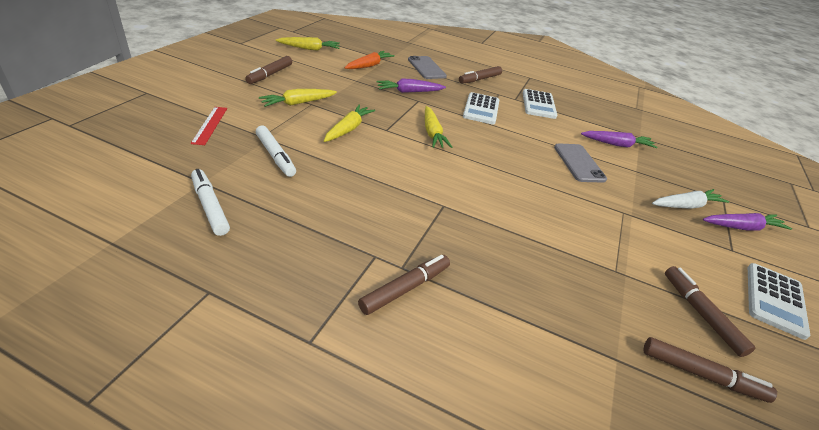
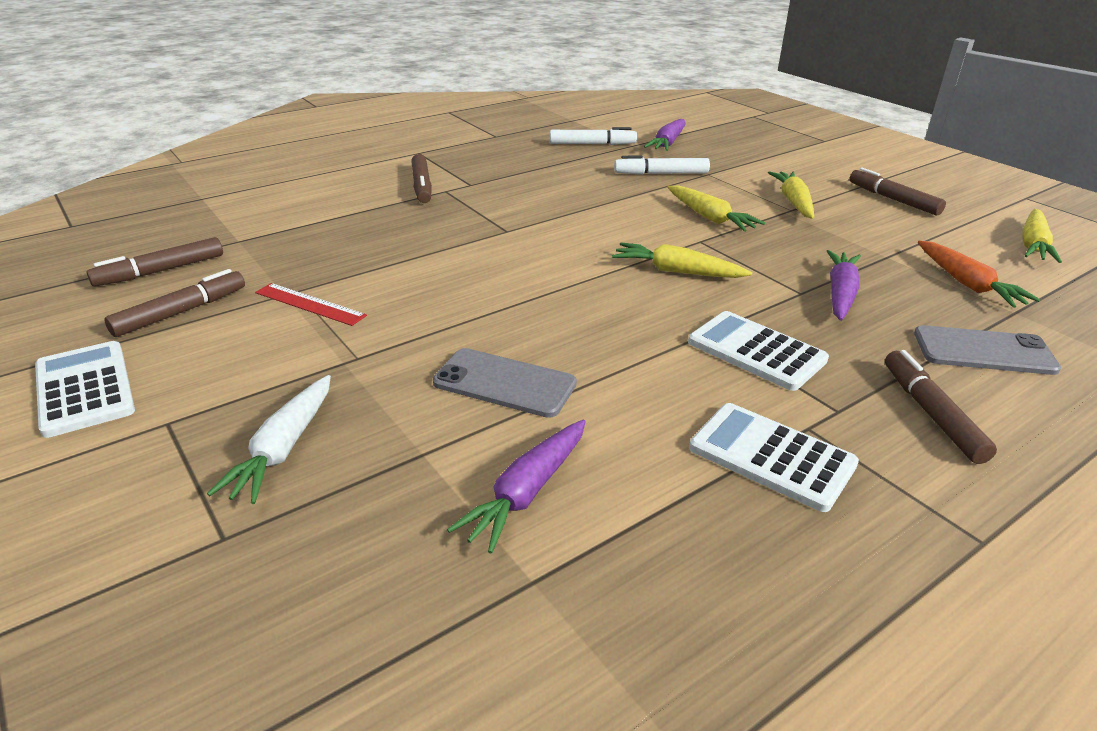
camera: 125 degrees right, 5 degrees down
red ruler [191,107,227,145] -> red ruler moved to [255,283,367,326]
brown marker [665,266,755,357] -> brown marker turned 60 degrees counterclockwise [104,269,245,337]
purple carrot [703,213,792,231] -> purple carrot moved to [644,119,686,151]

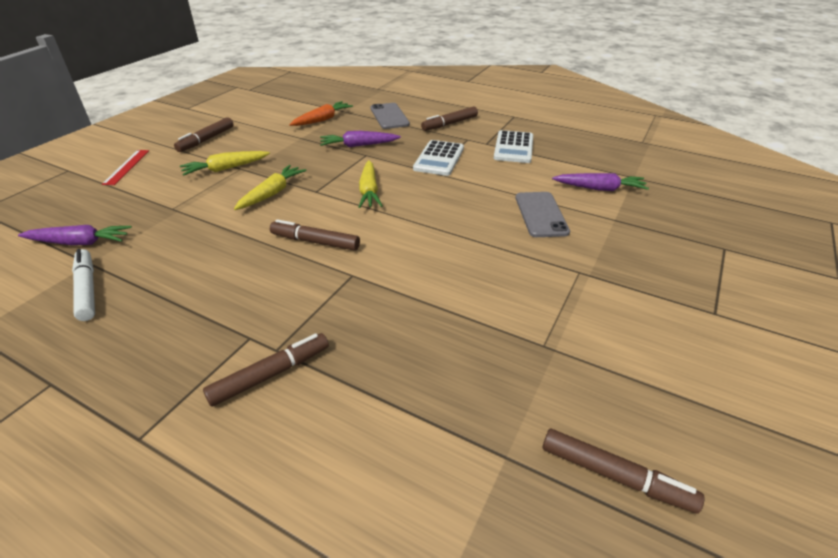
camera: 115 degrees left, 5 degrees up
white calculator [35,341,135,438] -> none
brown marker [104,269,245,337] -> brown marker moved to [270,219,360,251]
white carrot [207,375,331,504] -> none
red ruler [255,283,367,326] -> red ruler moved to [102,150,149,185]
white marker [614,156,710,175] -> none
yellow carrot [1023,209,1062,263] -> none

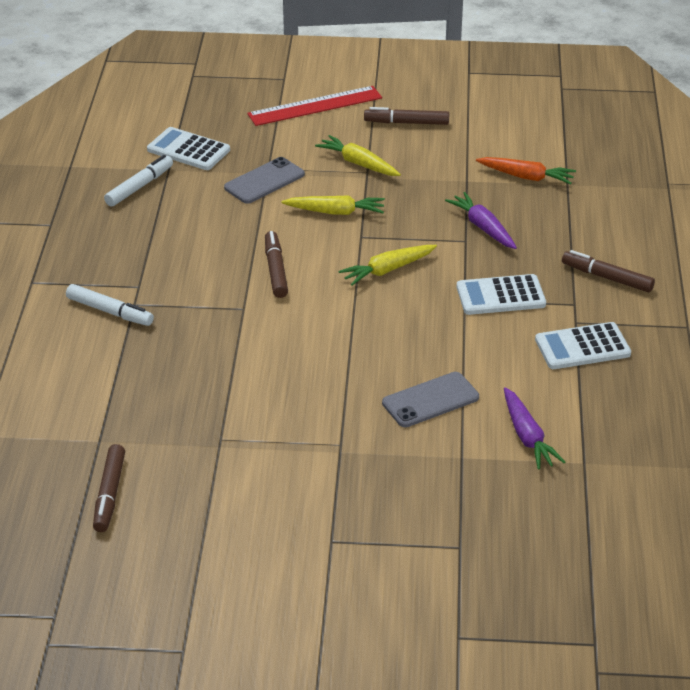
camera: 65 degrees right, 0 degrees up
purple carrot [18,225,132,245] -> white calculator [147,127,230,170]
red ruler [102,150,149,185] -> red ruler [247,86,382,126], size x1.69
brown marker [203,333,329,407] -> white marker [66,284,154,326]
grey phone [371,103,410,129] -> grey phone moved to [224,157,305,204]

